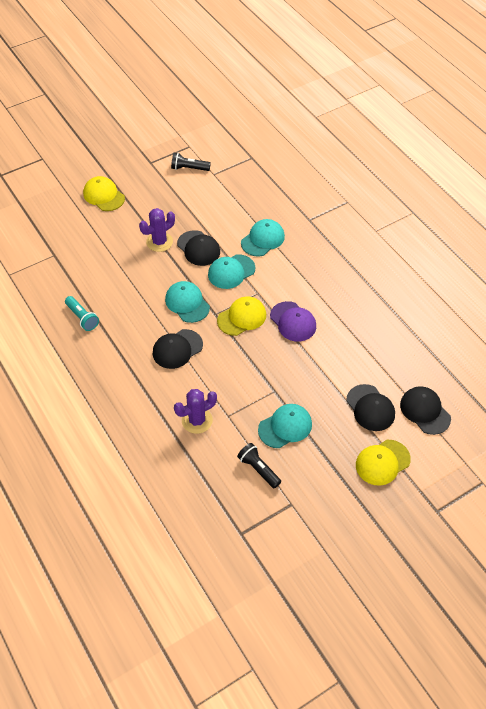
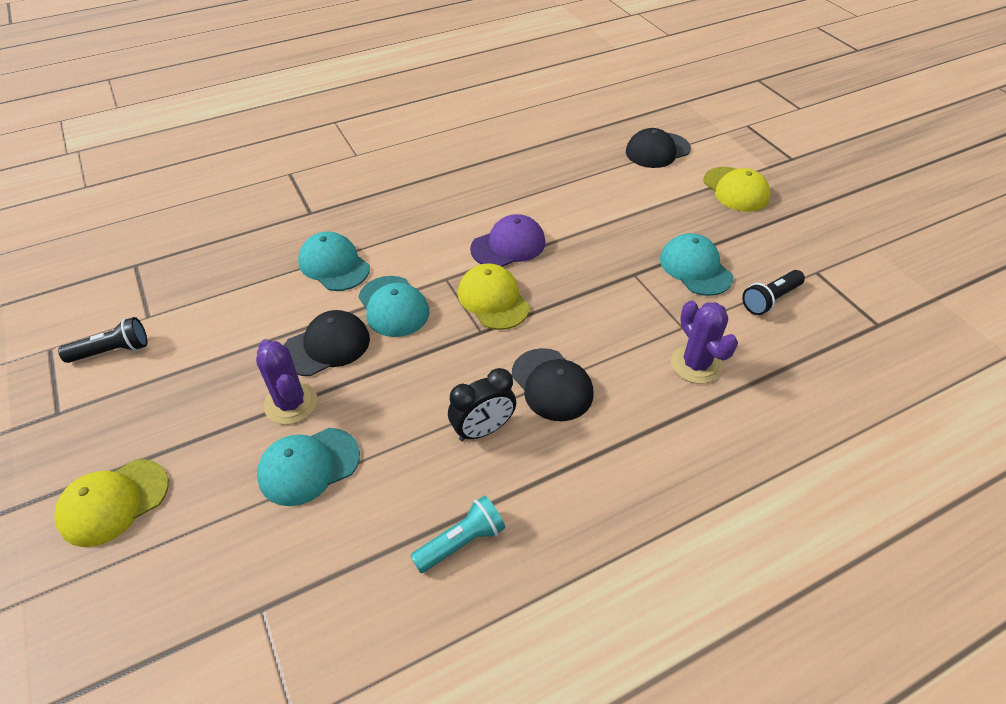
camera: 85 degrees left, 5 degrees down
turquoise cap [165,281,210,323] -> turquoise cap moved to [257,428,360,506]
black flashlight [171,153,211,171] -> black flashlight turned 120 degrees counterclockwise [58,317,148,363]
black cap [347,384,395,431] -> none
none -> black clock [448,368,516,441]

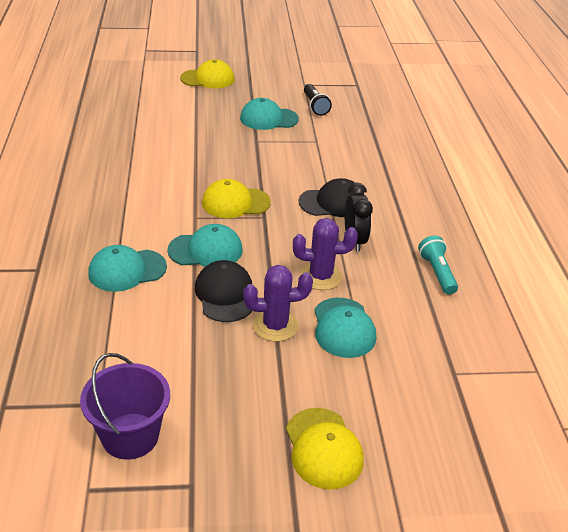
camera: 70 degrees left, 10 degrees down
black flashlight [58,317,148,363] -> purple bucket [80,353,170,460]
purple cap [470,214,545,267] -> none
black cap [626,128,691,168] -> none
purple cactus [671,300,738,384] -> purple cactus moved to [293,218,358,290]

